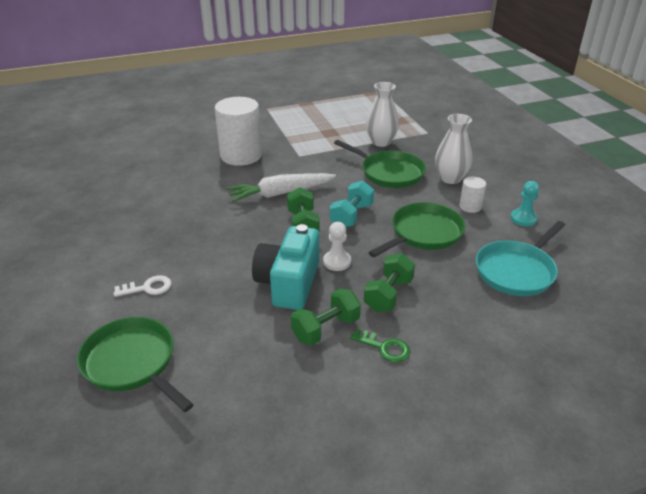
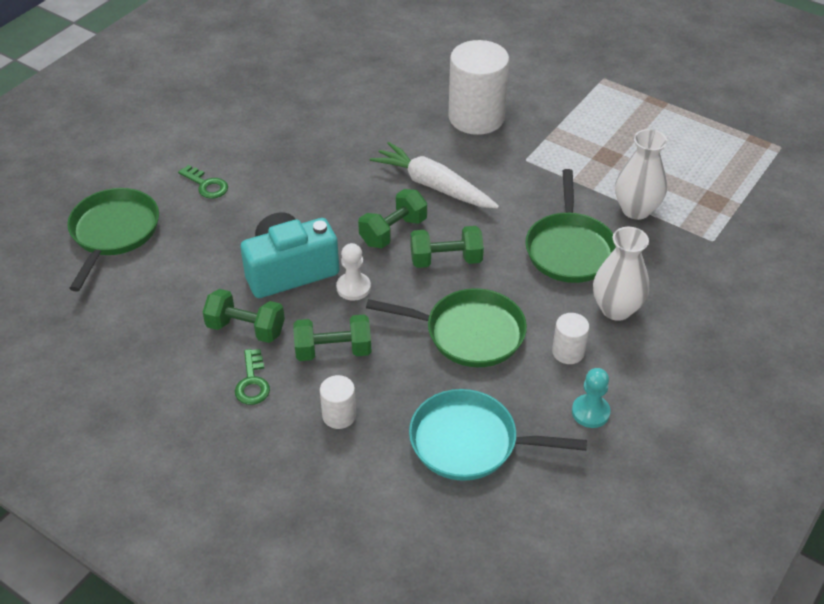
camera: 55 degrees right, 10 degrees up
white key [114,275,171,297] -> green key [178,165,228,199]
turquoise dumbbell [330,181,374,227] -> green dumbbell [410,226,484,268]
none -> white cylinder [320,375,356,429]

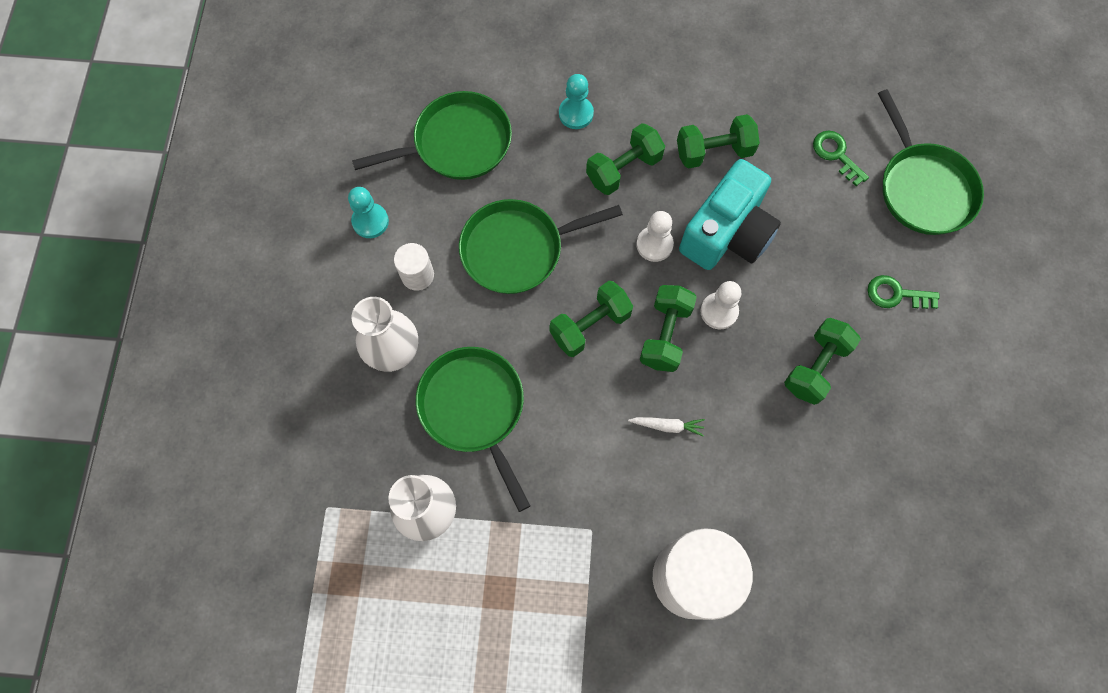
camera: 150 degrees right, 25 degrees up
green key [235,349,270,405] -> green key moved to [813,131,869,186]
white cylinder [320,375,356,429] -> turquoise pawn [559,74,594,129]
white carrot [370,142,499,208] -> white carrot [628,417,705,437], size x0.42
turquoise pan [409,389,587,481] -> green pan [352,91,512,180]
none -> white pawn [700,281,741,329]
none -> green dumbbell [784,318,861,405]

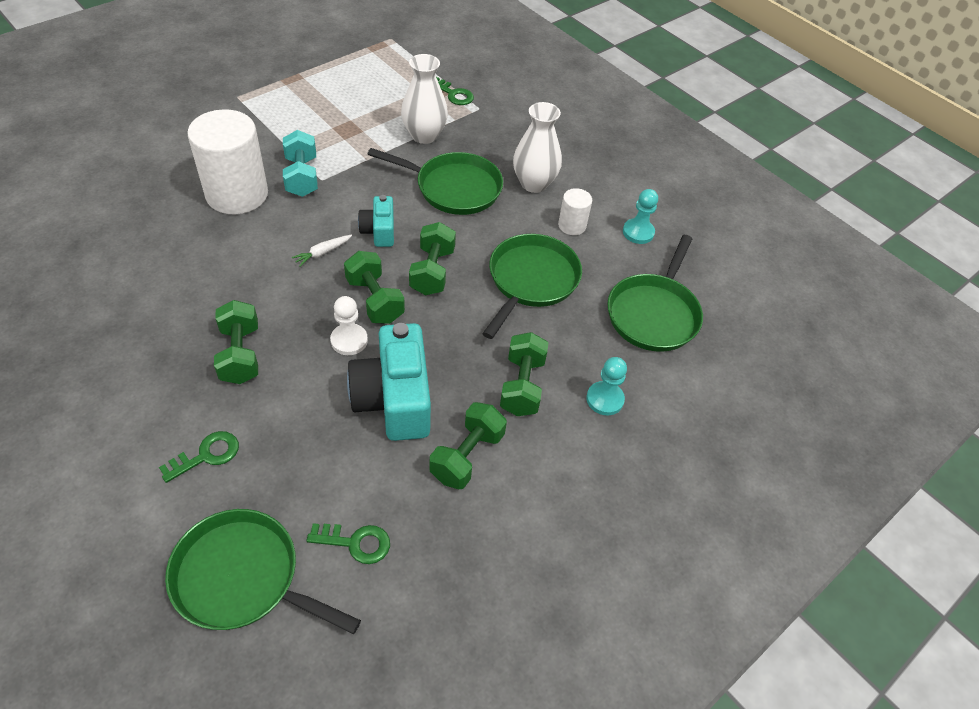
camera: 130 degrees right, 20 degrees down
white pawn [636,211,674,262] -> none
none -> turquoise dumbbell [283,130,318,197]
none -> turquoise camera [358,195,394,247]
none -> green key [436,77,474,105]

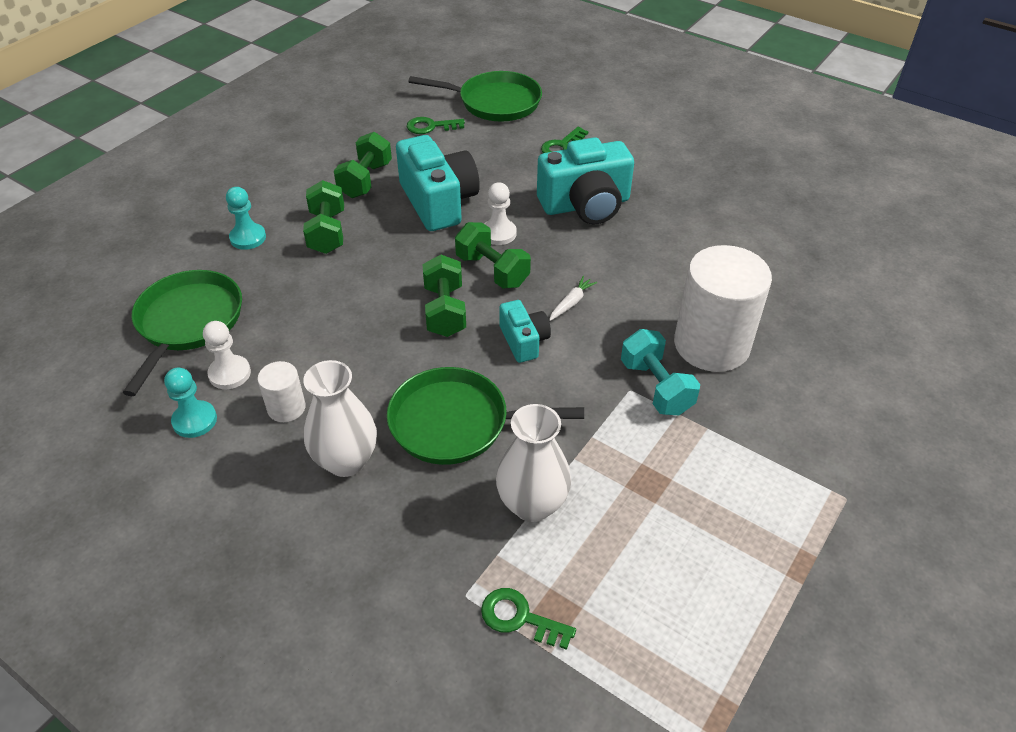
camera: 170 degrees right, 5 degrees down
green dumbbell [214,300,258,384] -> turquoise camera [537,137,634,225]
green pan [482,234,582,339] -> none
none -> white pawn [203,321,251,389]

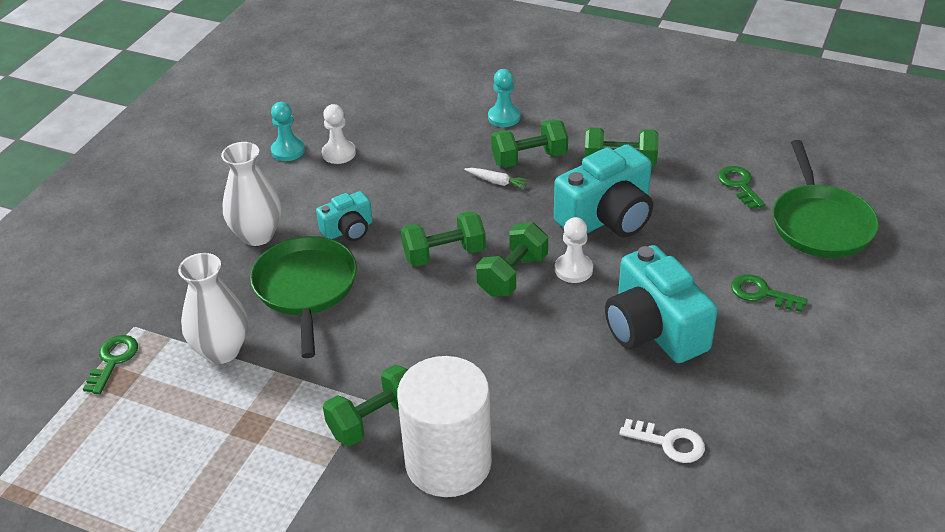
camera: 80 degrees right, 5 degrees down
green pan [123,270,242,396] -> none
white cylinder [257,361,306,422] -> none
turquoise camera [499,300,551,363] -> turquoise camera moved to [316,191,373,241]
white carrot [549,276,597,321] -> white carrot moved to [464,168,529,190]
turquoise dumbbell [621,329,700,415] -> green dumbbell [323,365,409,446]
none -> white key [619,419,705,463]

